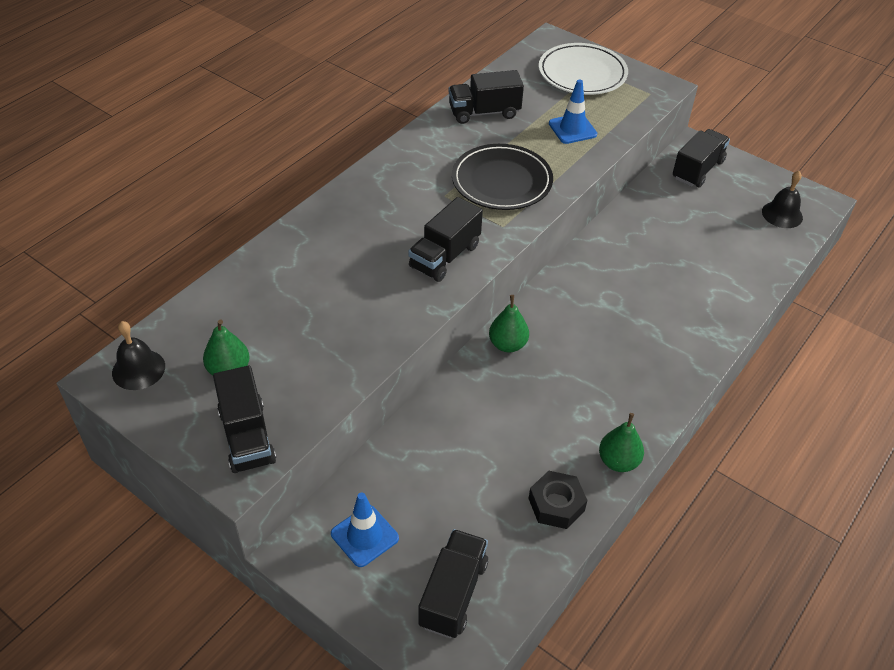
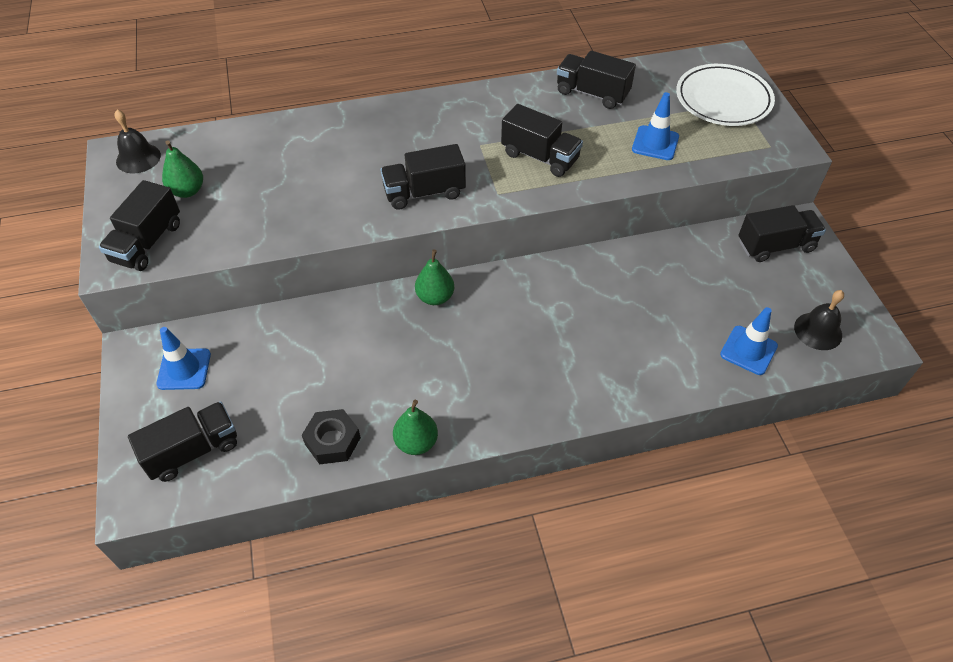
camera: 40 degrees right, 5 degrees up
black plate [452,144,553,210] -> black truck [501,104,583,177]
none -> blue traffic cone [720,307,778,375]

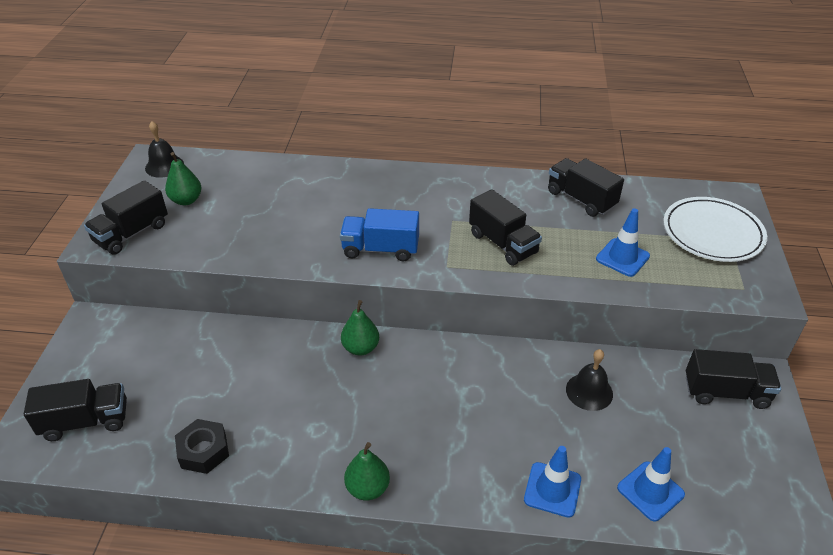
camera: 20 degrees right, 10 degrees down
blue traffic cone [156,327,211,390] -> blue traffic cone moved to [524,446,581,518]
black truck [380,144,466,210] -> blue truck [340,208,419,261]
green pear [393,400,438,455] -> green pear moved to [344,442,390,500]
black bell [794,290,844,350] -> black bell moved to [566,349,613,411]

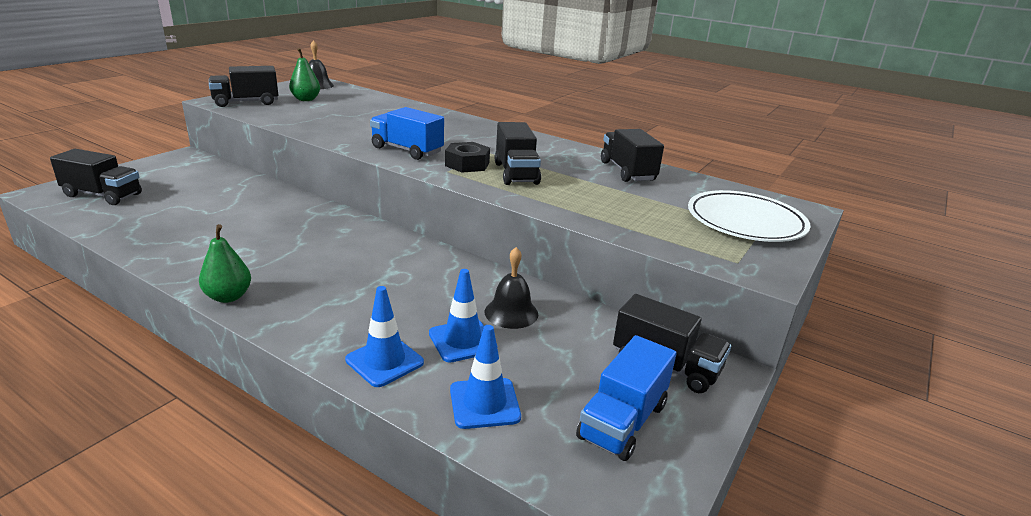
camera: 25 degrees right, 15 degrees down
black nut [175,419,229,474] -> black nut moved to [445,142,490,173]
green pear [341,300,379,355] -> none
blue traffic cone [596,208,650,277] -> blue traffic cone moved to [429,269,484,363]
none -> blue truck [576,335,677,461]

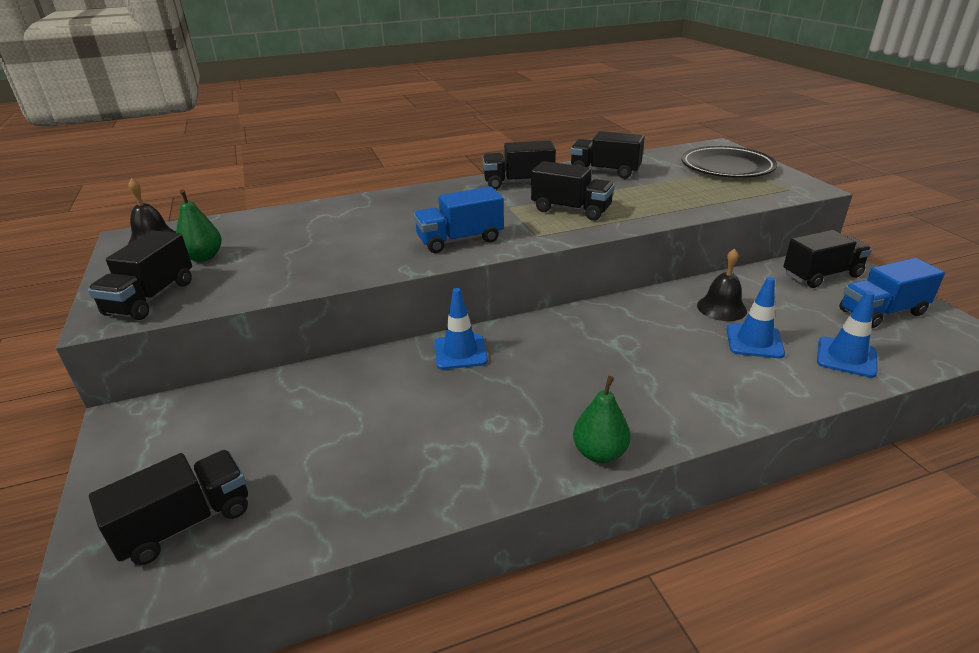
camera: 50 degrees left, 5 degrees up
blue traffic cone [345,286,424,387] -> blue traffic cone moved to [434,288,488,369]
black nut [445,142,490,173] -> none
blue truck [576,335,677,461] -> blue truck turned 90 degrees clockwise [839,258,945,328]
white plate [688,190,811,242] -> black plate [681,146,777,178]
none -> black truck [483,141,556,189]

